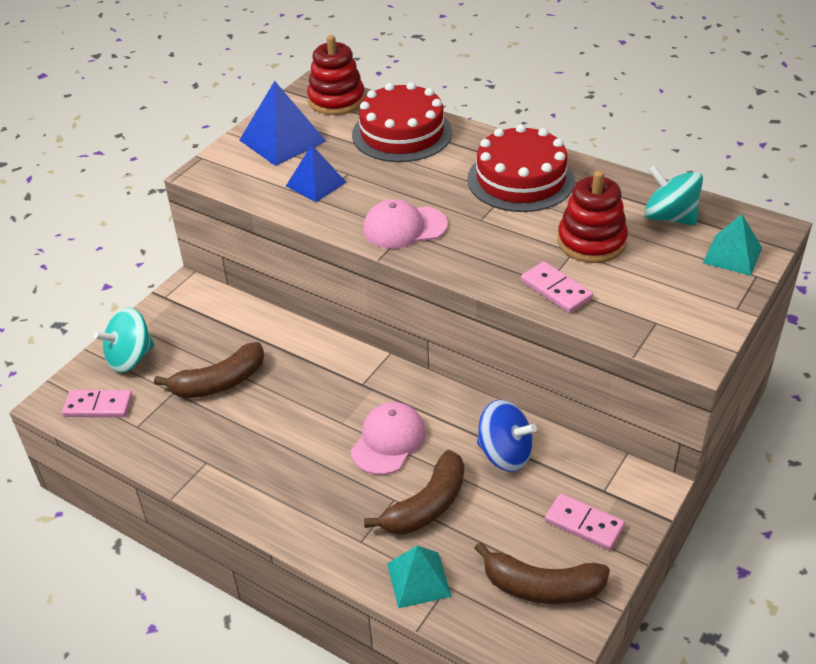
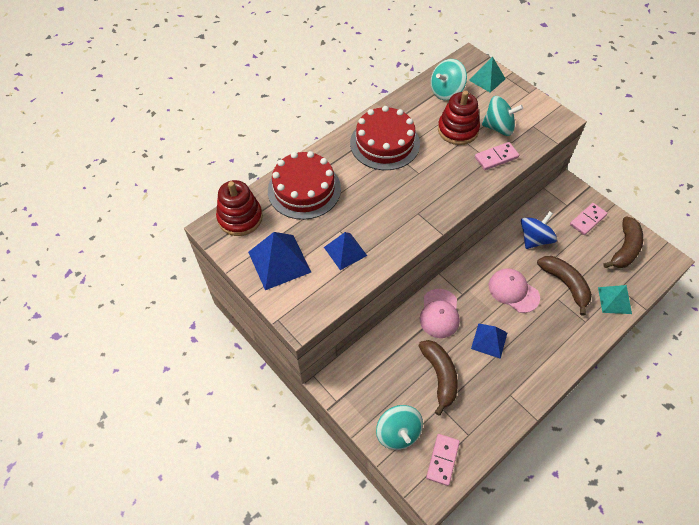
camera: 75 degrees left, 15 degrees up
pink cap [363,199,448,249] -> pink cap moved to [420,289,460,338]
none -> blue pyramid [471,323,507,359]
none -> turquoise spinning top [482,96,523,136]

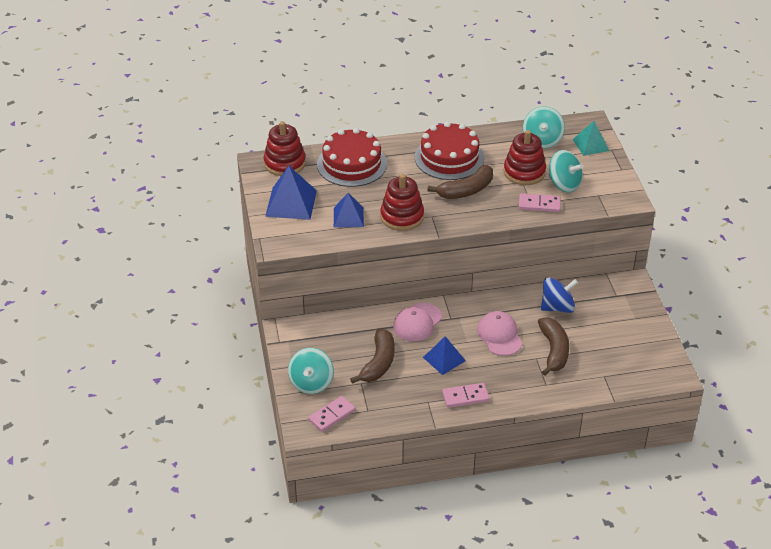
camera: 30 degrees right, 15 degrees down
turquoise spinning top [431,59,467,100] -> turquoise spinning top turned 75 degrees counterclockwise [523,106,565,148]
pink domino [570,203,608,235] -> pink domino moved to [442,383,489,408]
turquoise pyramid [598,285,632,314] -> none
brown banana [603,216,643,268] -> brown banana moved to [427,165,493,199]
none -> red stacking toy [380,174,424,231]

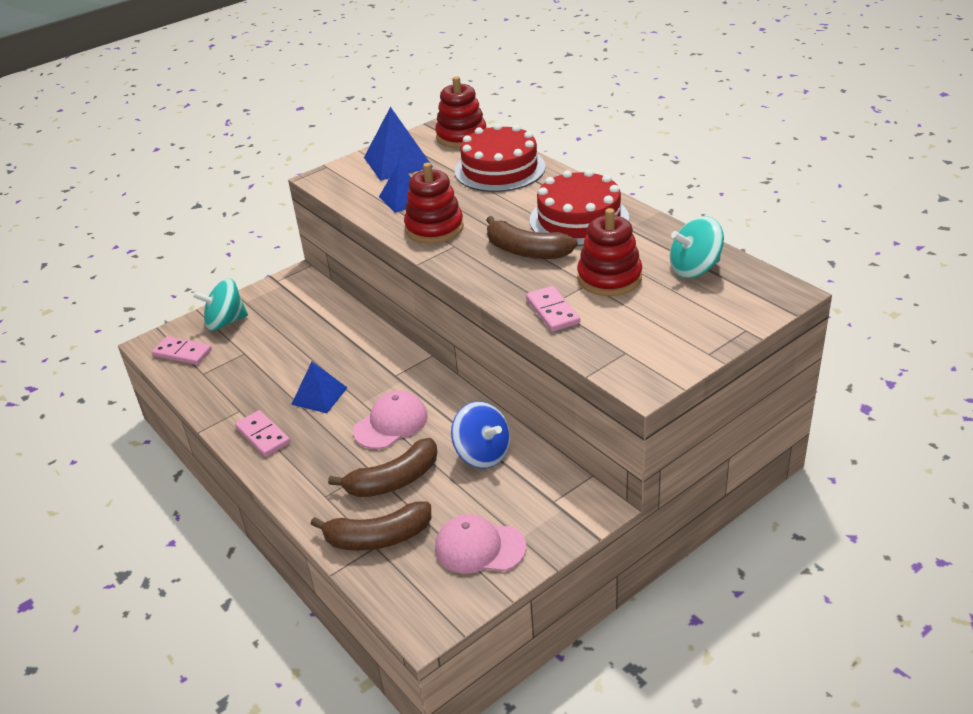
camera: 65 degrees right, 5 degrees down
brown banana [350,329,395,384] -> brown banana moved to [311,501,431,551]
pink cap [393,303,442,341] -> pink cap moved to [435,514,526,574]
turquoise spinning top [549,150,583,193] -> none
turquoise pyramid [573,121,609,156] -> none

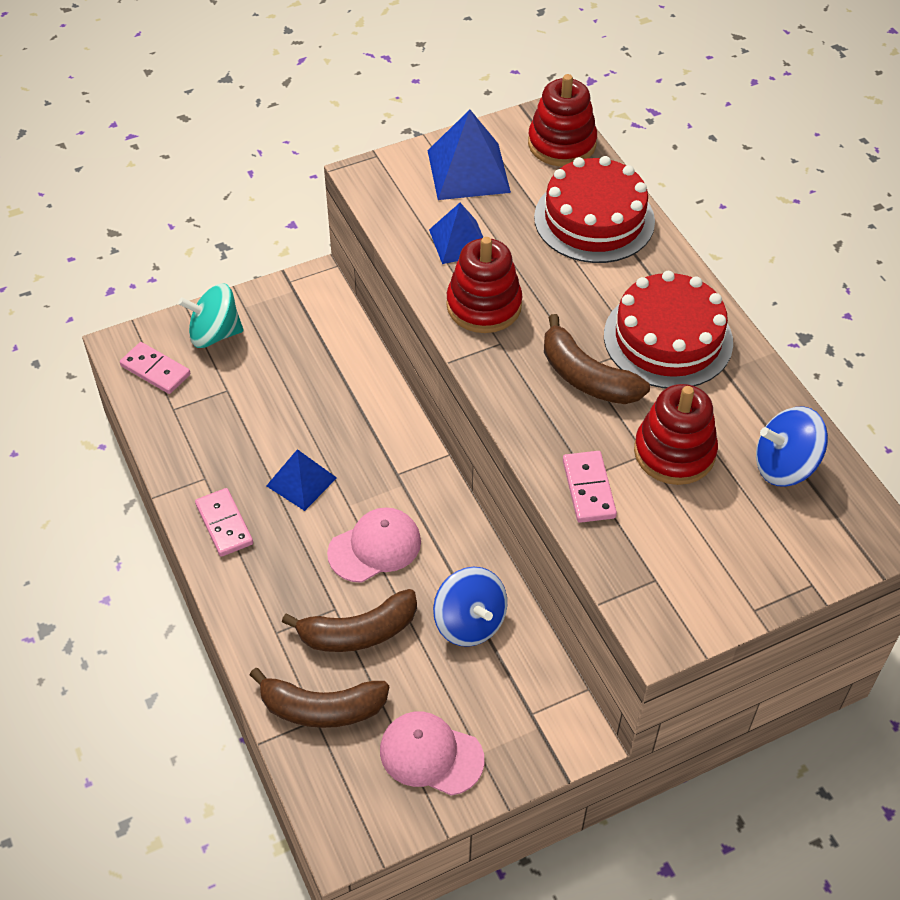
camera: 10 degrees right, 15 degrees up
turquoise spinning top [670,216,724,278] -> blue spinning top [756,406,828,486]

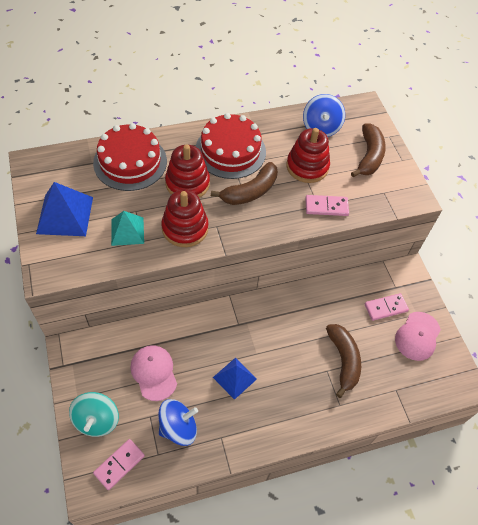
camera: 85 degrees left, 5 degrees up
pink domino [195,488,253,557] -> pink domino moved to [365,293,409,321]
brown banana [250,668,389,728] -> brown banana moved to [351,124,386,177]
pink cap [327,507,421,583] -> pink cap moved to [131,345,177,401]
blue pyramid [429,203,483,264] -> turquoise pyramid [111,211,144,246]
blue spinning top [433,567,507,647] -> blue spinning top moved to [158,399,198,446]
red stacking toy [528,74,597,166] -> red stacking toy moved to [165,145,210,198]

